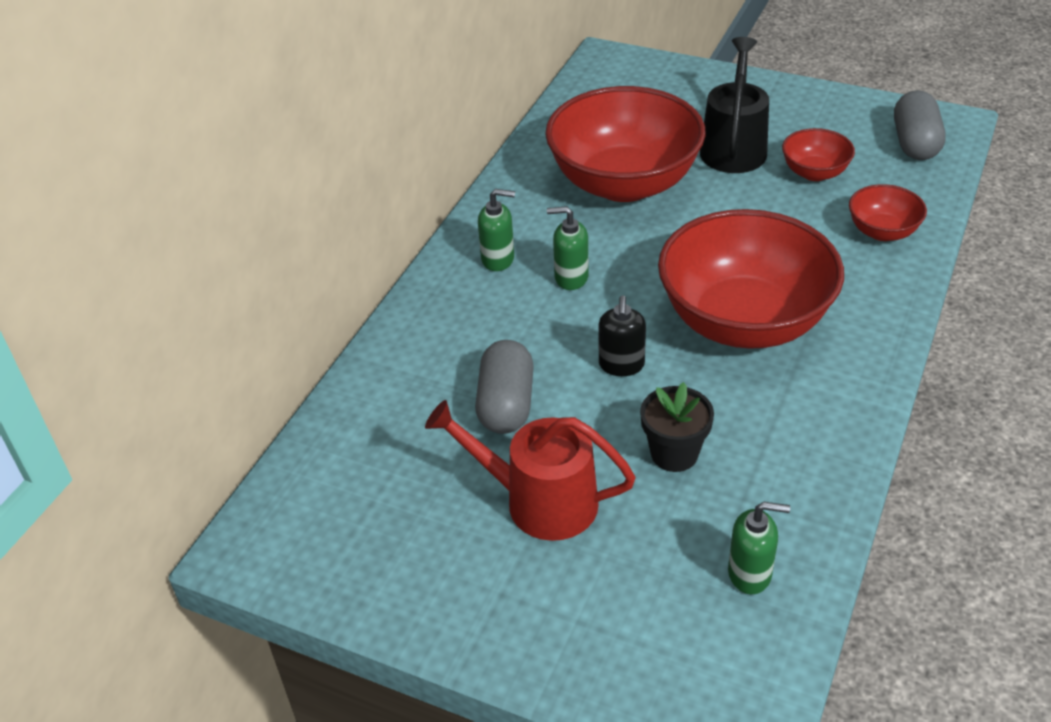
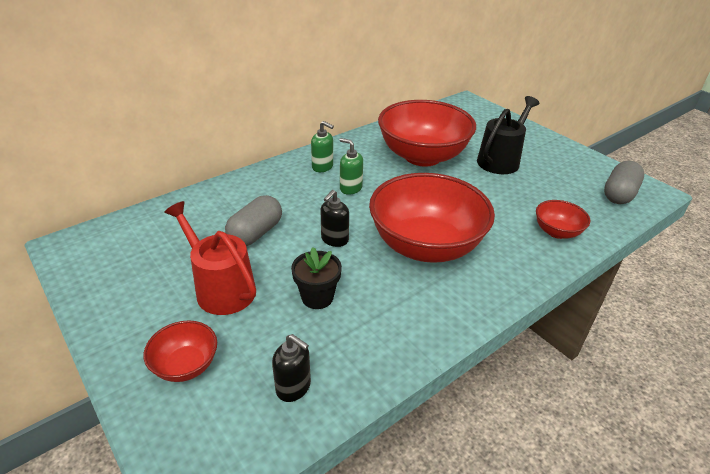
camera: 25 degrees right, 5 degrees down
green soap dispenser [728,502,790,594] -> black soap dispenser [272,334,311,402]
red bowl [782,128,855,181] -> red bowl moved to [143,320,217,382]

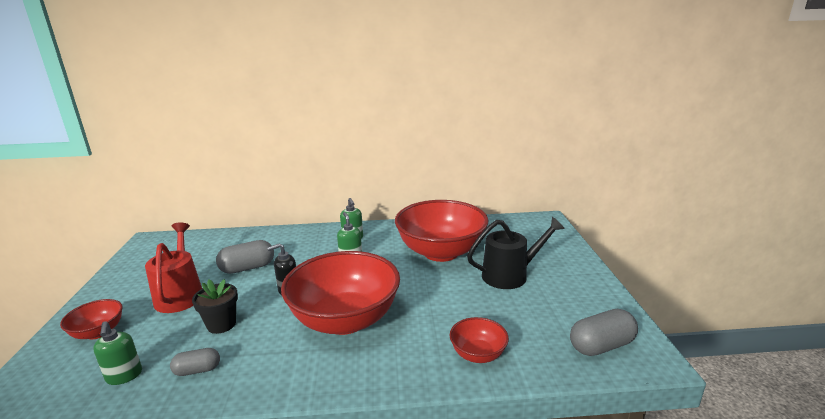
camera: 35 degrees right, 15 degrees down
black soap dispenser [272,334,311,402] -> green soap dispenser [93,321,142,385]
none -> grey capsule [170,348,220,376]

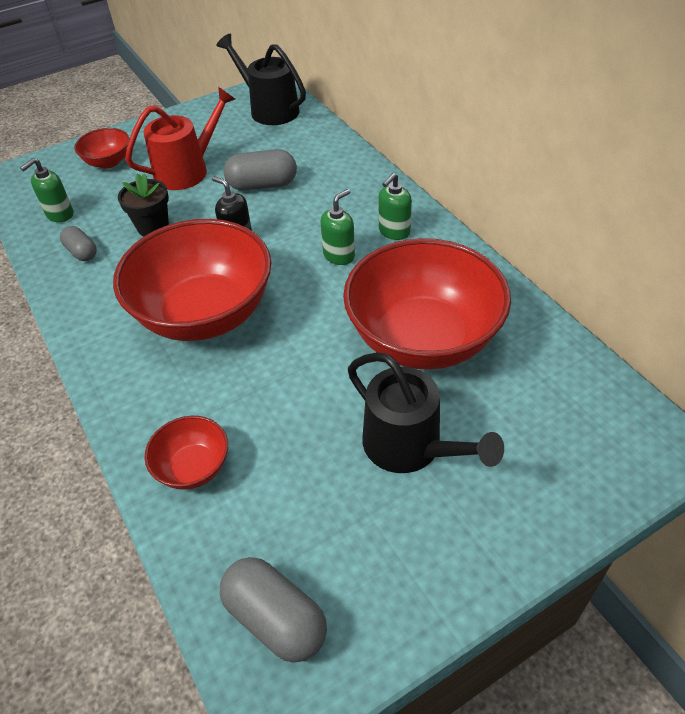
camera: 65 degrees right, 25 degrees up
grey capsule [216,240,274,274] -> grey capsule turned 45 degrees counterclockwise [224,149,297,190]
none -> black watering can [216,34,306,125]

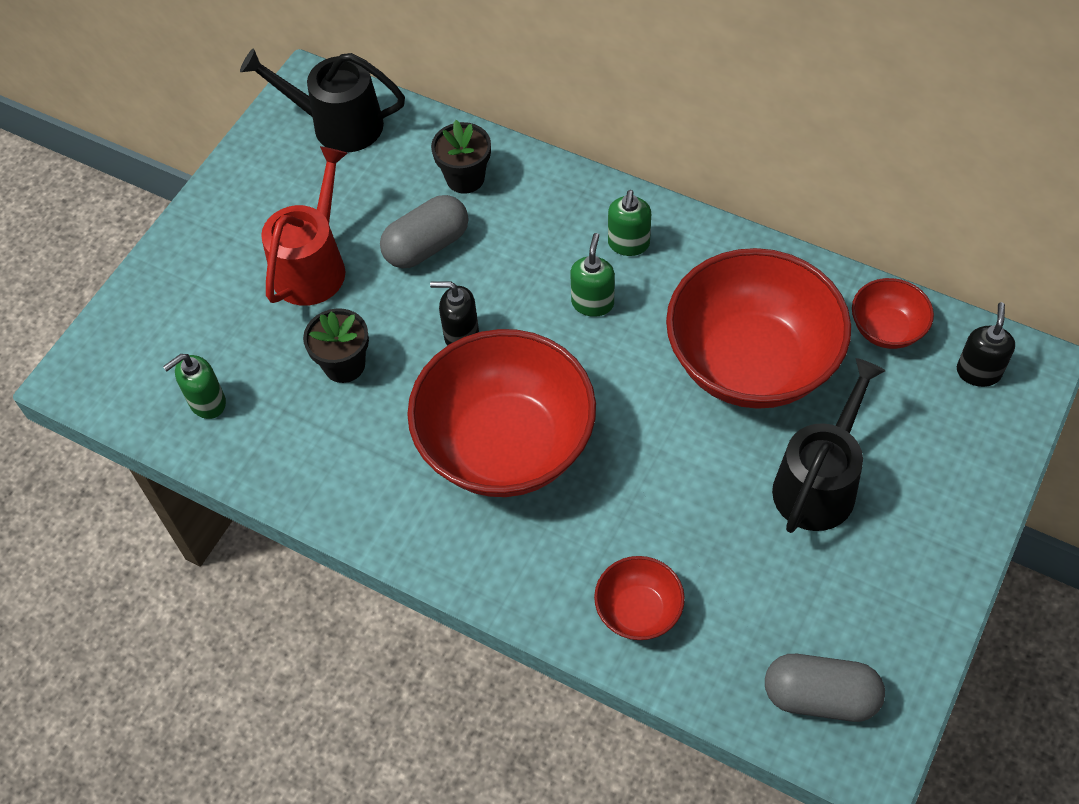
camera: 30 degrees left, 10 degrees up
green soap dispenser [20,158,73,222] -> green soap dispenser turned 45 degrees clockwise [163,354,226,419]
grey capsule [60,226,97,261] -> none
red bowl [74,128,129,169] -> red bowl moved to [852,278,934,349]
black watering can [348,353,504,473] -> black watering can turned 75 degrees counterclockwise [772,358,886,533]
none -> black flower pot [431,120,491,194]
none -> black soap dispenser [957,302,1015,387]

